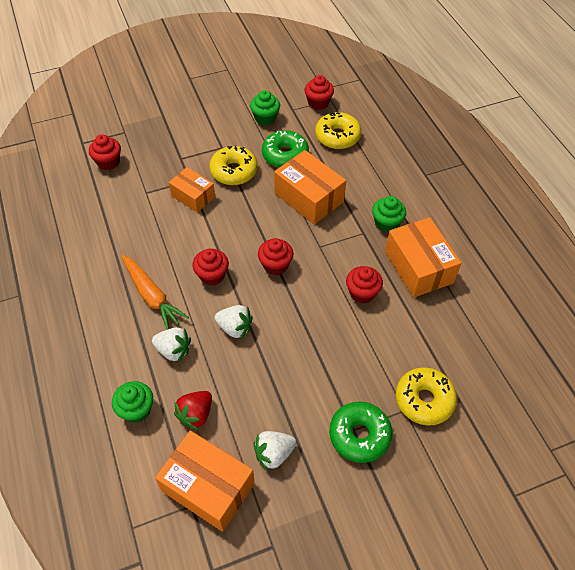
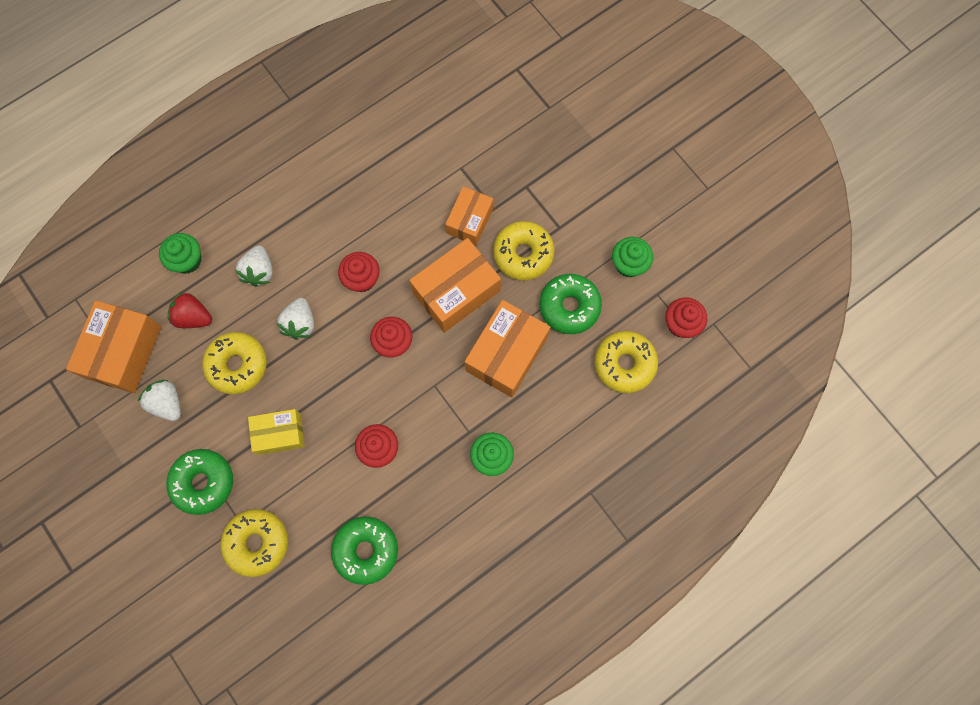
camera: 75 degrees right, 20 degrees up
red cupcake [89,134,121,170] -> none
orange carrot [121,254,189,330] -> none
orange box [385,217,461,297] -> orange box moved to [409,238,501,332]
none -> yellow donut [202,332,267,394]
none -> yellow box [248,409,305,455]
none -> green donut [331,516,398,585]

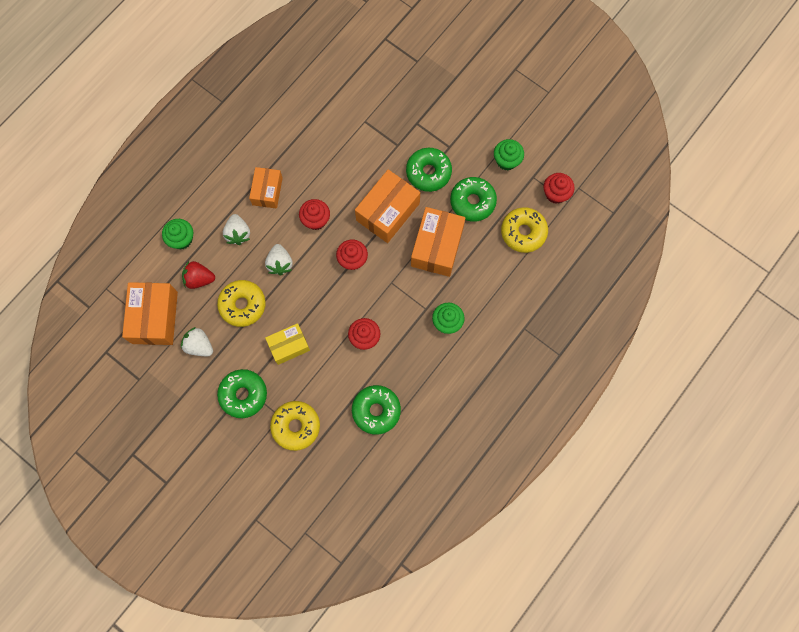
camera: 15 degrees left, 0 degrees up
orange box [445,186,493,245] -> orange box moved to [249,167,283,209]
yellow donut [493,221,555,280] -> green donut [406,148,452,192]

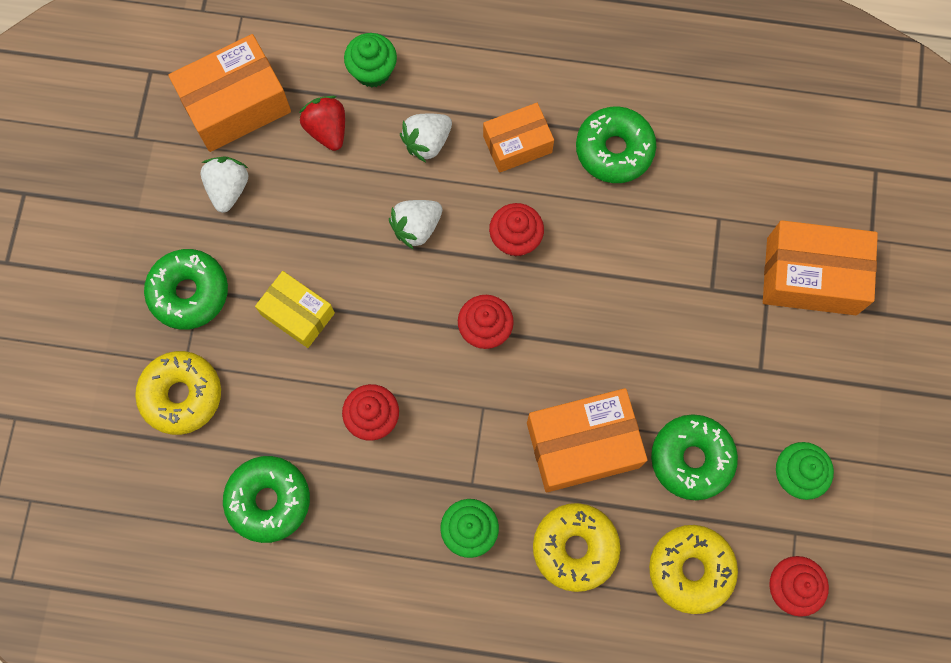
camera: 60 degrees right, 0 degrees up
yellow donut [217,280,266,327] -> yellow donut moved to [533,503,620,592]
orange box [355,169,420,243] -> orange box moved to [763,220,878,315]
green donut [406,148,452,192] -> green donut moved to [576,107,656,183]

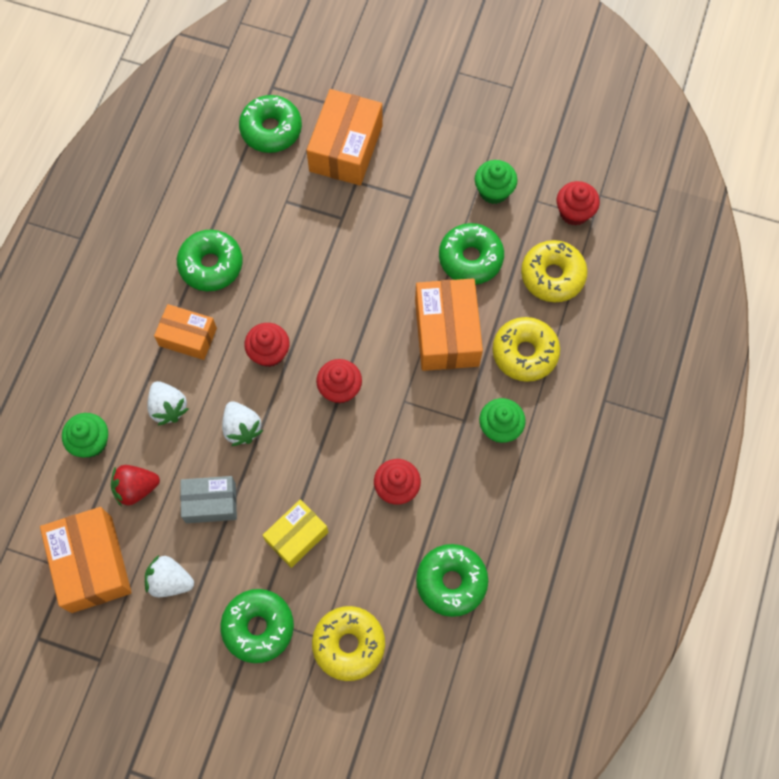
camera: 80 degrees left, 5 degrees down
orange box [483,103,554,173] -> orange box turned 60 degrees counterclockwise [154,304,217,360]
none -> grey box [180,476,237,523]
none -> green donut [239,95,302,153]

